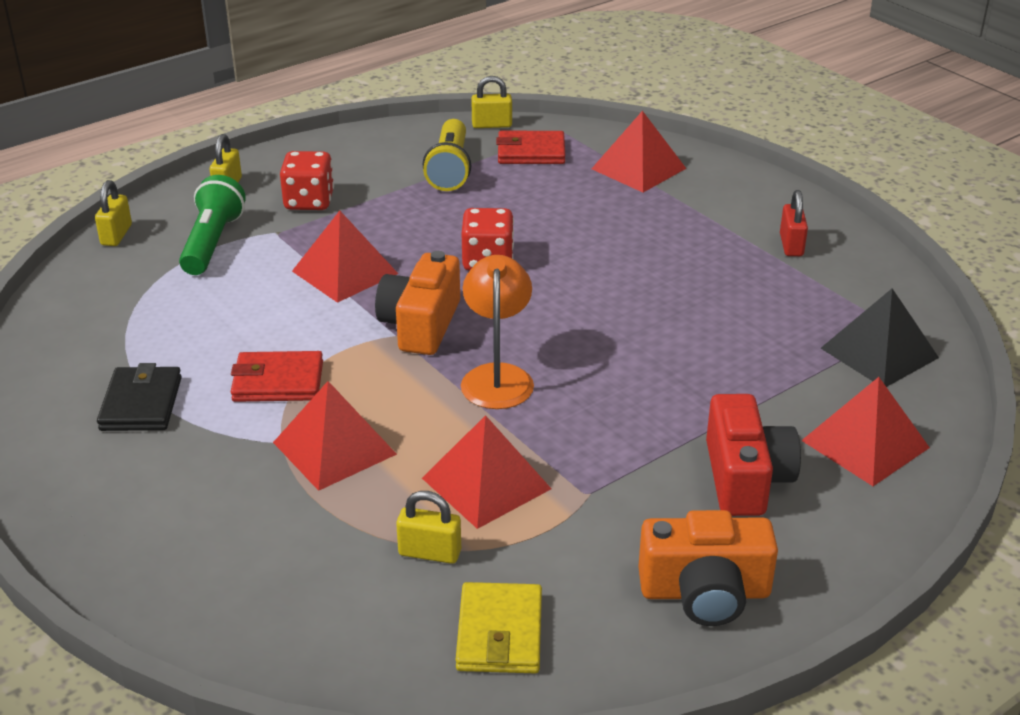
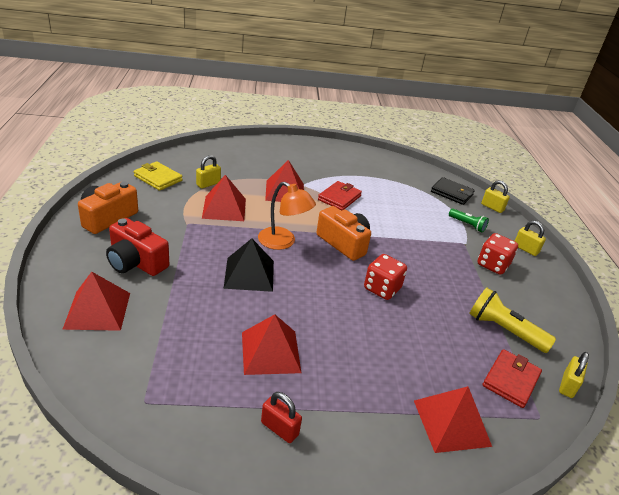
camera: 120 degrees right, 0 degrees up
black wallet [97,363,182,431] -> black wallet moved to [431,177,475,205]
green flashlight [179,175,246,275] -> green flashlight [449,209,489,232], size x0.61
red pyramid [292,211,398,303] -> red pyramid moved to [242,314,301,375]
black pyramid [821,288,939,387] -> black pyramid moved to [224,238,274,292]

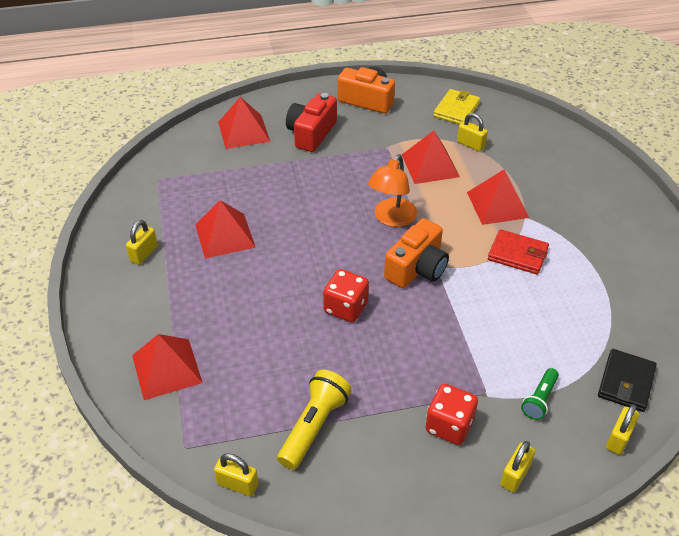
camera: 85 degrees right, 10 degrees up
black pyramid [224,238,274,292] -> none
red padlock [261,392,302,443] -> yellow padlock [126,220,158,265]
red wallet [483,349,542,408] -> none

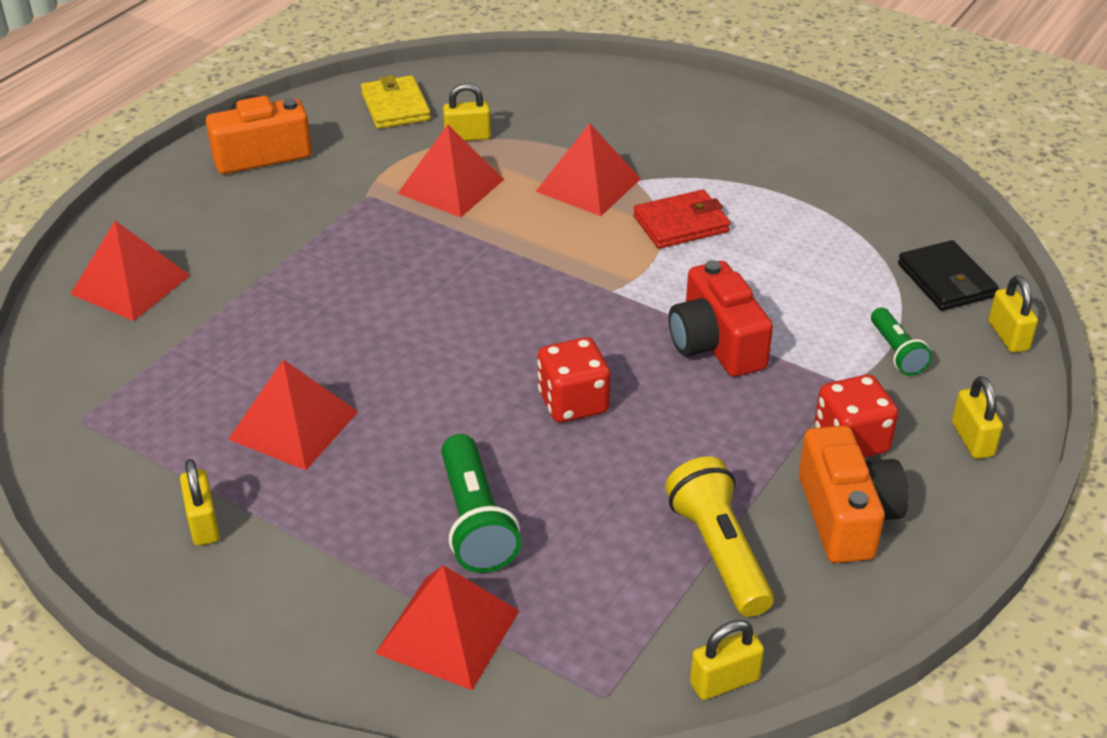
camera: 45 degrees left, 5 degrees down
red camera [286,93,337,152] -> red camera moved to [669,260,773,377]
orange lamp [368,154,417,227] -> none
orange camera [384,218,449,288] -> orange camera moved to [799,425,909,563]
none -> green flashlight [441,434,521,573]

